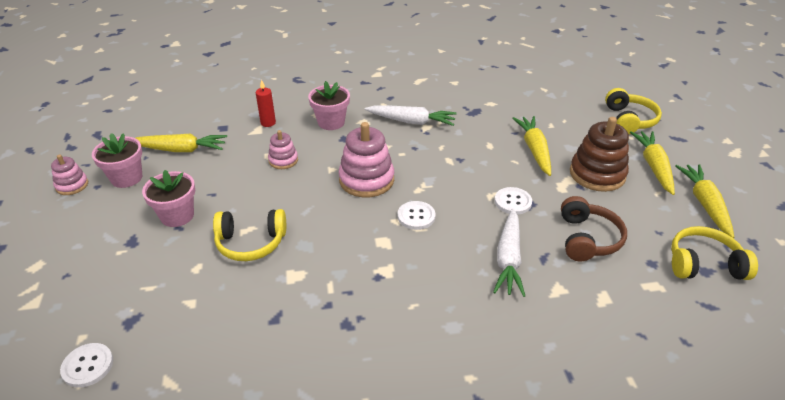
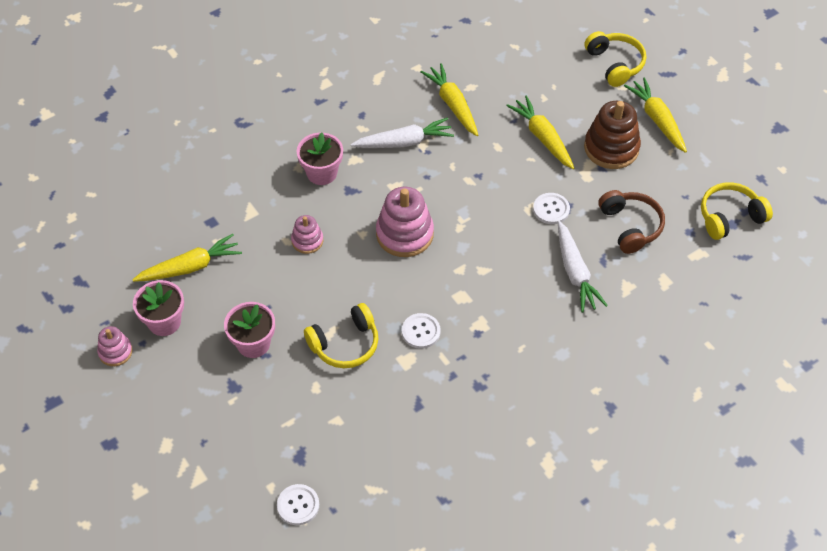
camera: 25 degrees left, 15 degrees up
red candle [256,80,276,127] -> none
white button [397,201,436,230] -> white button moved to [402,313,441,349]
yellow carrot [675,164,734,238] -> yellow carrot moved to [420,63,478,136]

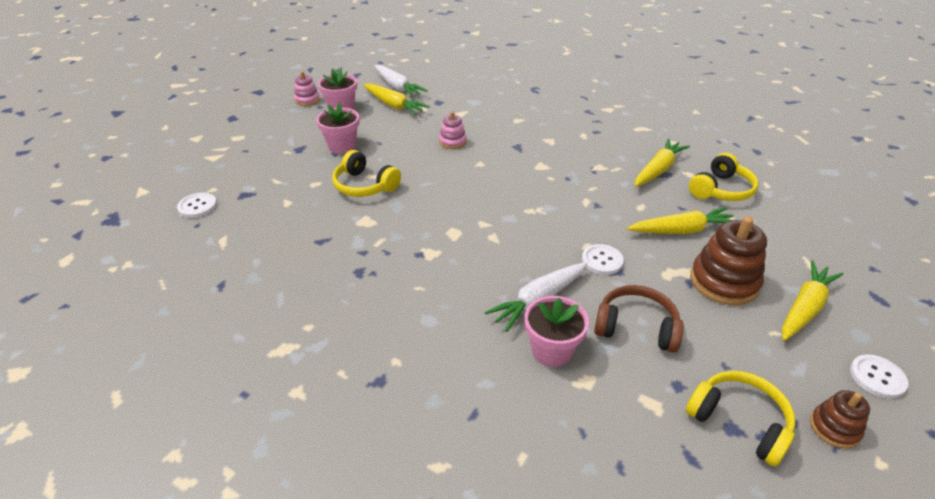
camera: 65 degrees right, 15 degrees down
pink flower pot [297,132,343,185] -> pink flower pot moved to [525,296,589,367]
white carrot [351,118,454,148] -> white carrot moved to [375,65,428,97]
pink stacking toy [376,187,434,257] -> none
white button [402,313,441,349] -> white button moved to [850,354,908,399]
yellow carrot [506,95,574,169] -> yellow carrot turned 45 degrees clockwise [627,207,734,234]
yellow headphones [584,31,646,87] -> yellow headphones moved to [689,153,758,201]
brown headphones [599,190,665,254] -> brown headphones turned 120 degrees counterclockwise [594,285,684,353]
none -> brown stacking toy [810,390,870,449]

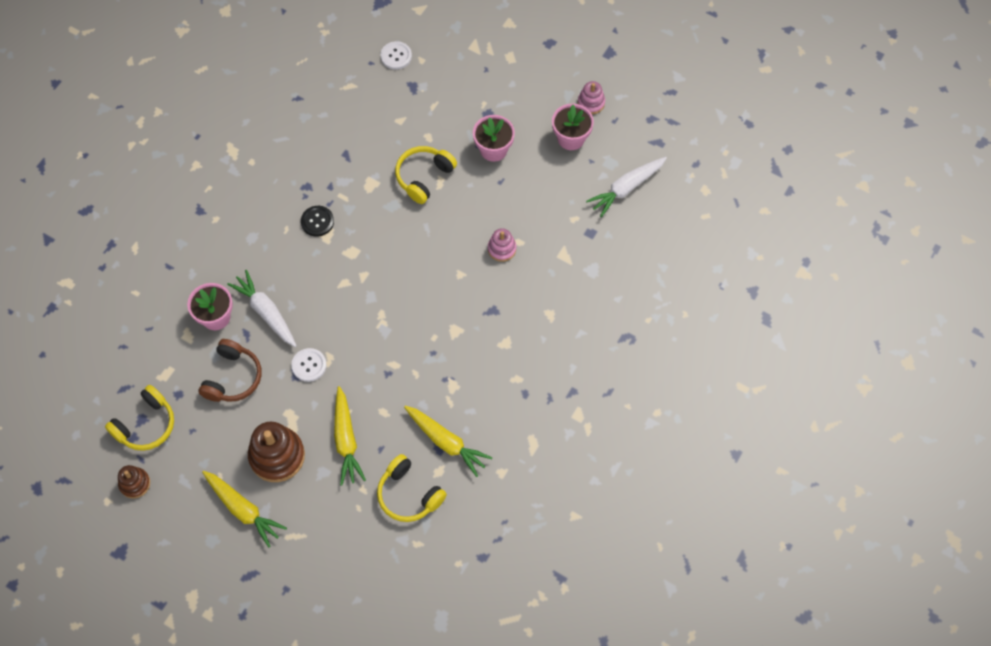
camera: 90 degrees right, 25 degrees up
yellow carrot [363,83,430,115] -> none
white button [850,354,908,399] -> none
none -> black button [301,206,334,237]

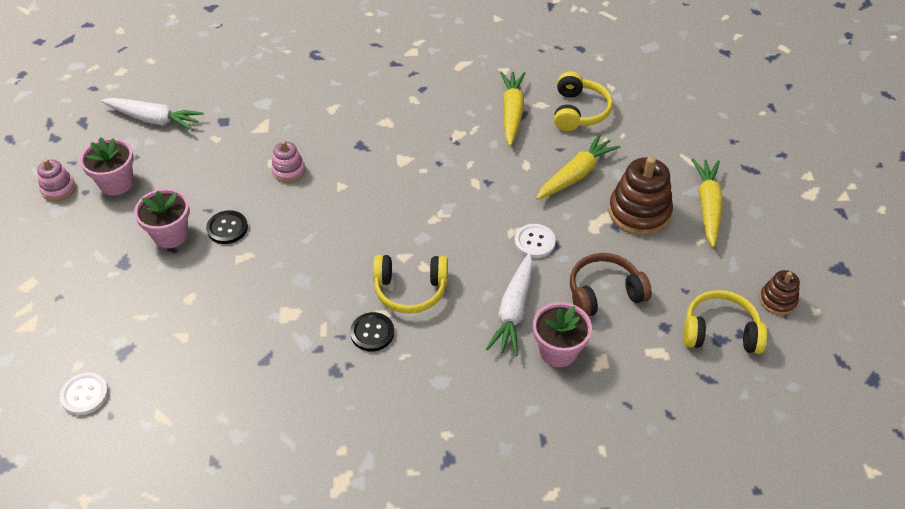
camera: 125 degrees left, 15 degrees down
yellow headphones [395,146,457,204] -> yellow headphones moved to [373,255,448,314]
none -> black button [206,210,248,244]

